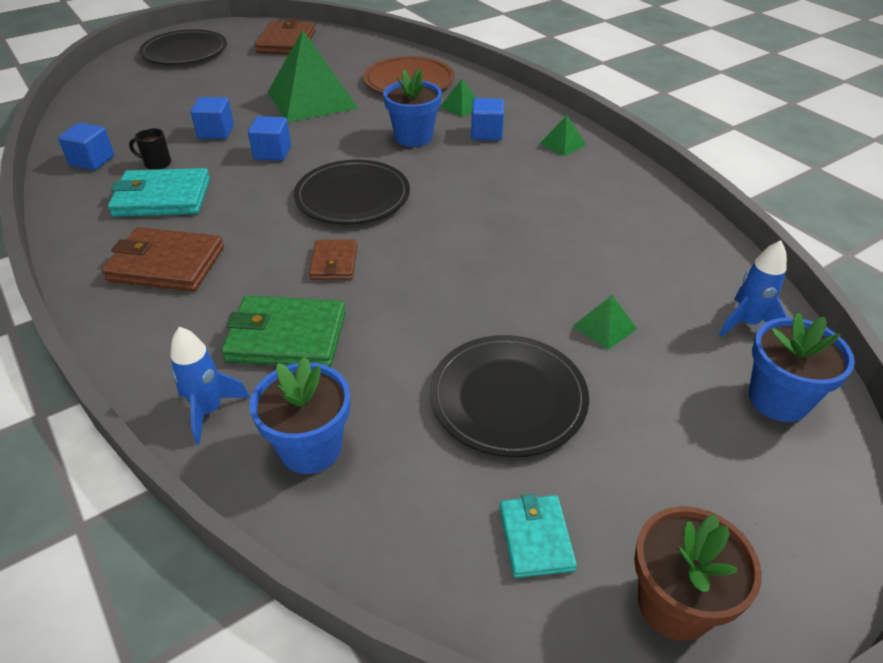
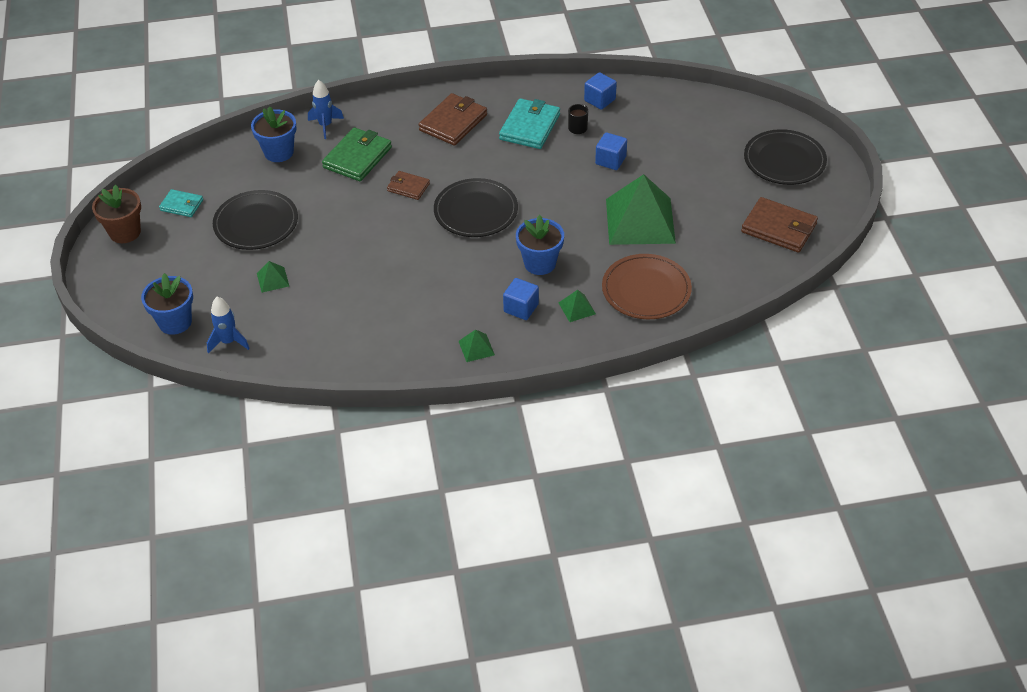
camera: 115 degrees right, 5 degrees up
blue cube [248,116,291,161] -> none

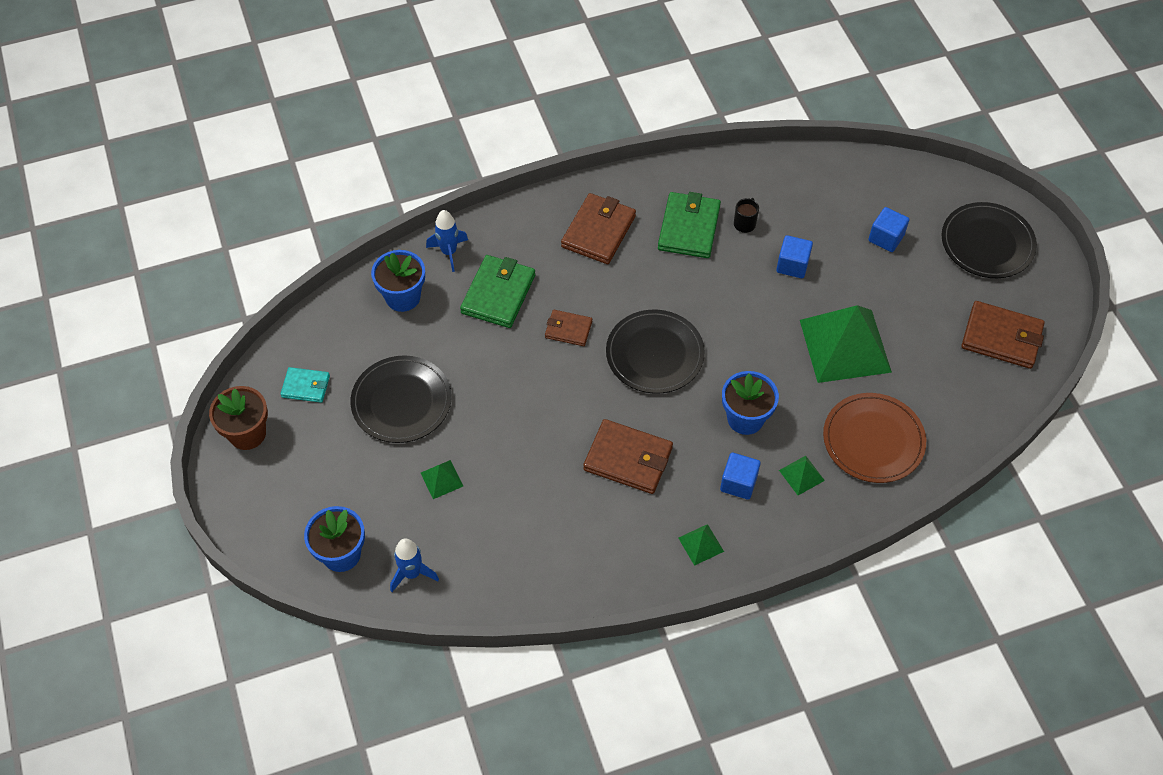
camera: 10 degrees left, 10 degrees up
turquoise wallet [499,98,560,149] -> green wallet [658,192,721,258]
blue cube [584,72,617,110] -> blue cube moved to [868,207,909,252]
none -> brown wallet [583,419,673,494]

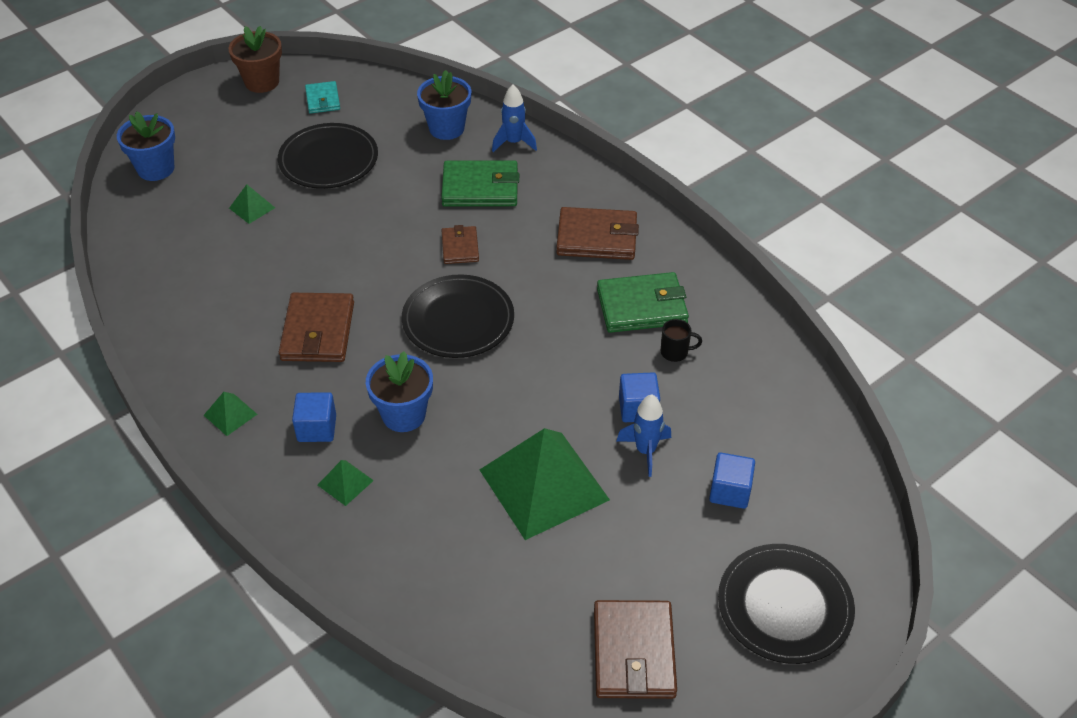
camera: 70 degrees right, 10 degrees down
blue rocket [390,538,439,592] -> blue rocket moved to [617,395,671,477]
brown plate [823,393,926,483] -> none

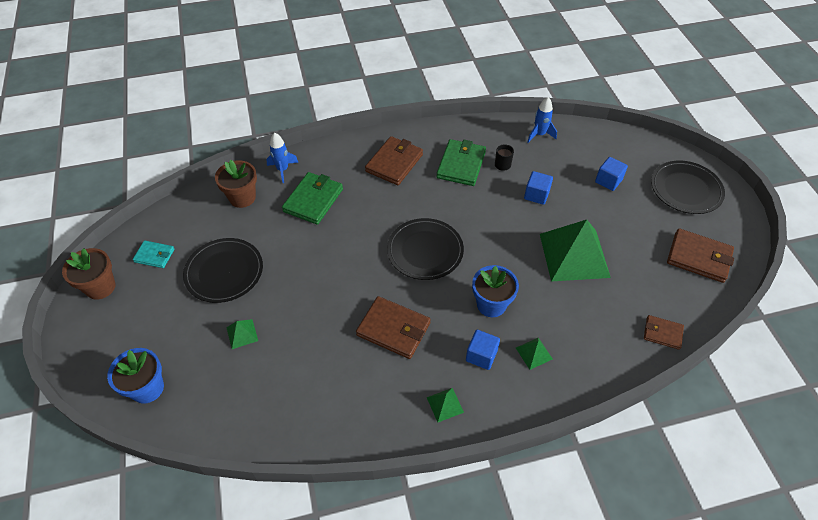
camera: 65 degrees left, 5 degrees up
blue flower pot [417,70,471,140] -> brown flower pot [215,160,257,208]
brown wallet [441,225,479,264] -> brown wallet moved to [644,315,684,350]
blue rocket [617,395,671,477] -> blue rocket moved to [527,97,557,143]

